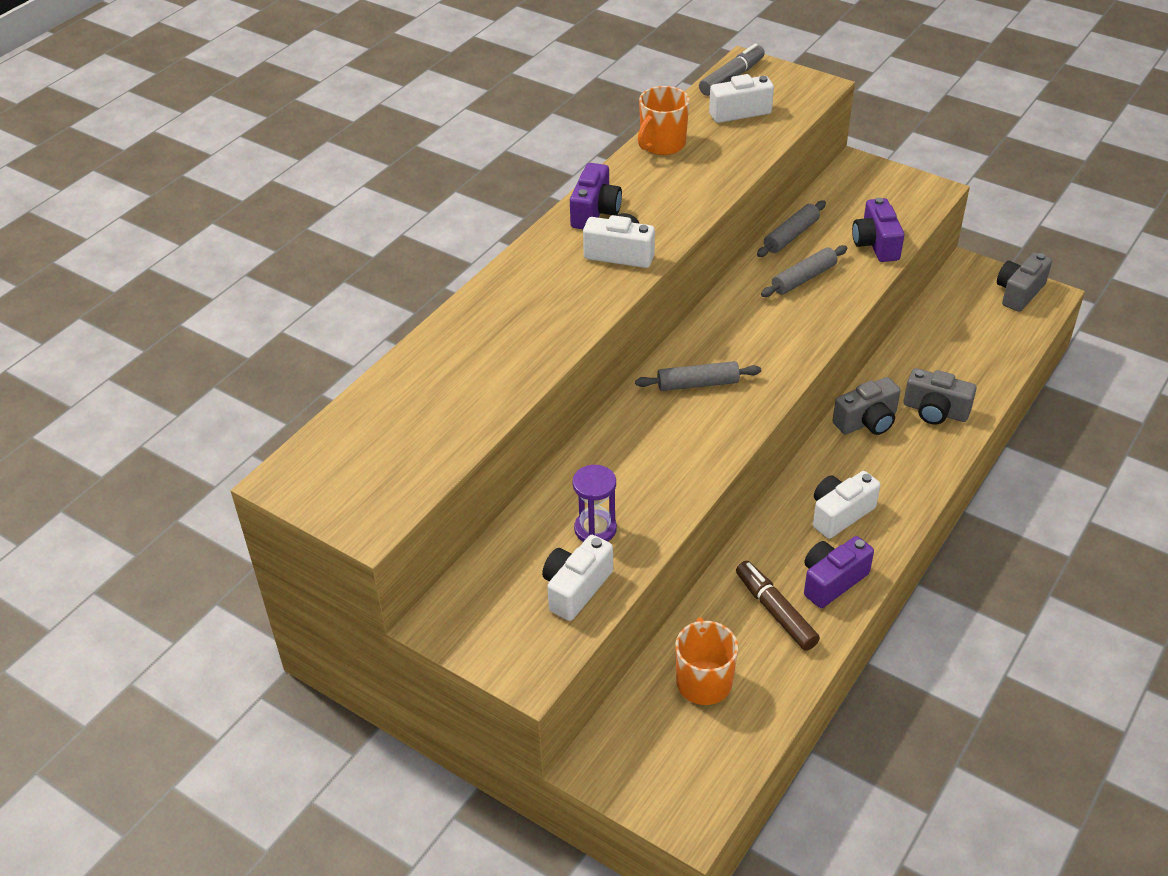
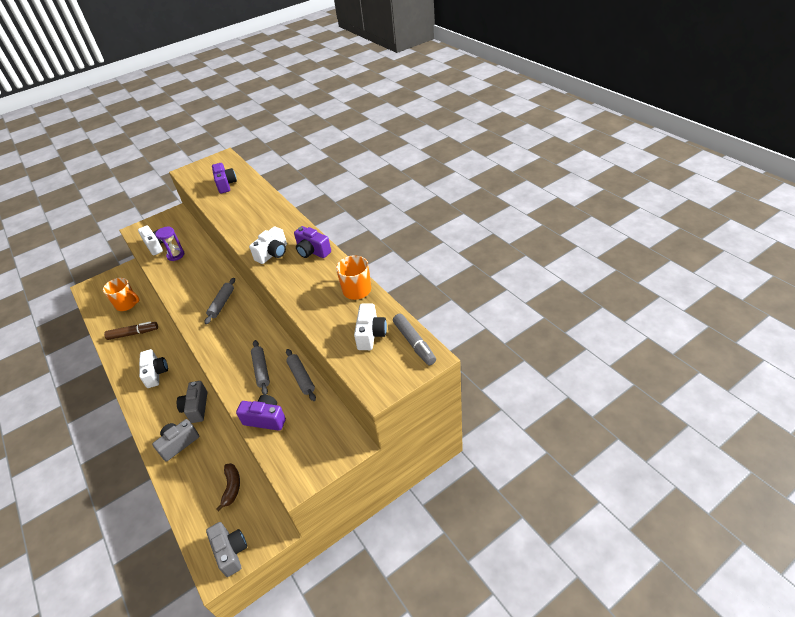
camera: 115 degrees right, 0 degrees up
purple camera [804,536,874,608] -> purple camera moved to [212,163,237,194]
none -> brown banana [216,463,240,512]

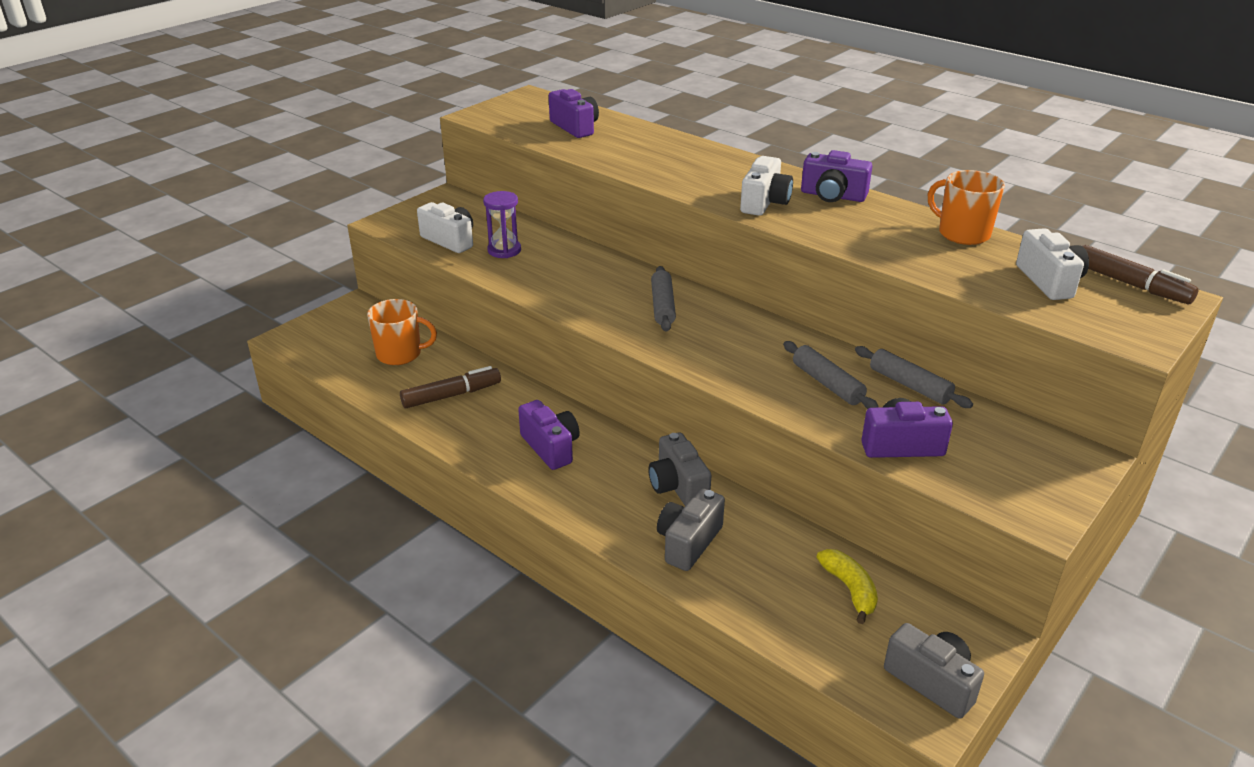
camera: 20 degrees left, 10 degrees down
white camera [139,349,168,388] -> purple camera [518,400,580,470]
brown banana [216,463,240,512] -> yellow banana [816,549,878,624]
grey marker [393,314,436,365] -> brown marker [1082,245,1199,304]

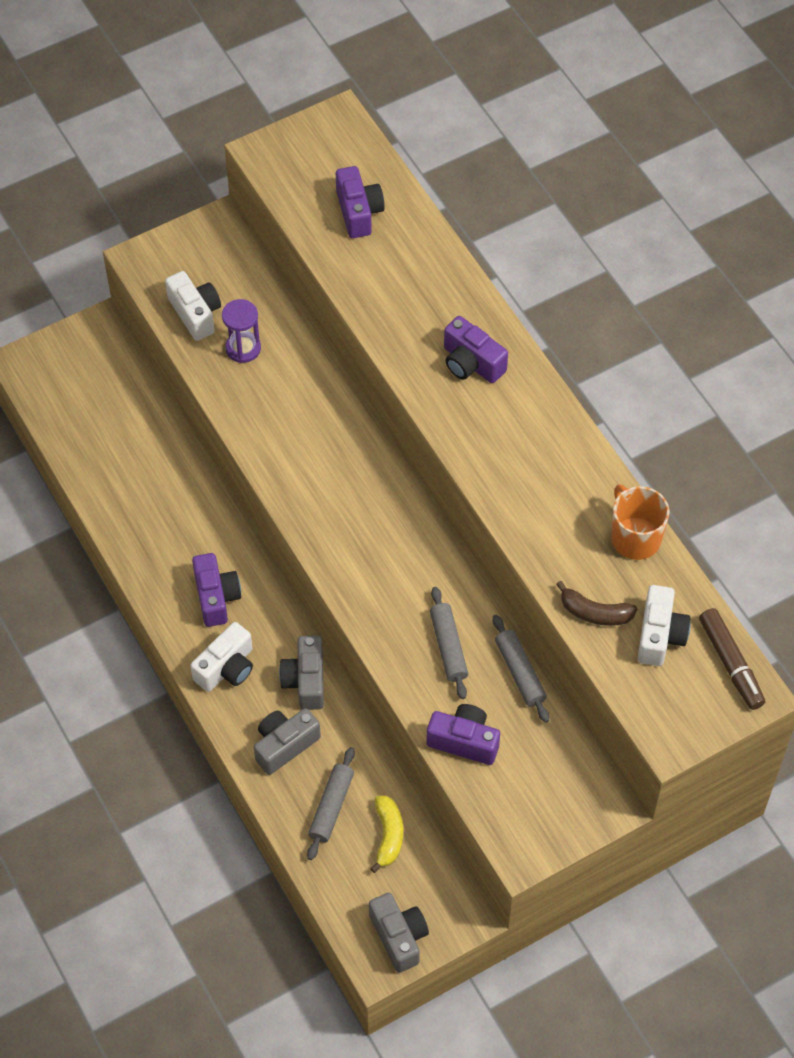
camera: 20 degrees right, 25 degrees up
orange mug [367,299,437,365] -> none
brown marker [400,366,501,408] -> none
grey rolling pin [651,266,676,332] -> grey rolling pin moved to [307,747,355,860]
white camera [740,156,793,216] -> white camera moved to [190,622,253,692]
purple camera [801,150,872,202] -> purple camera moved to [444,316,508,383]
none -> brown banana [556,581,637,626]

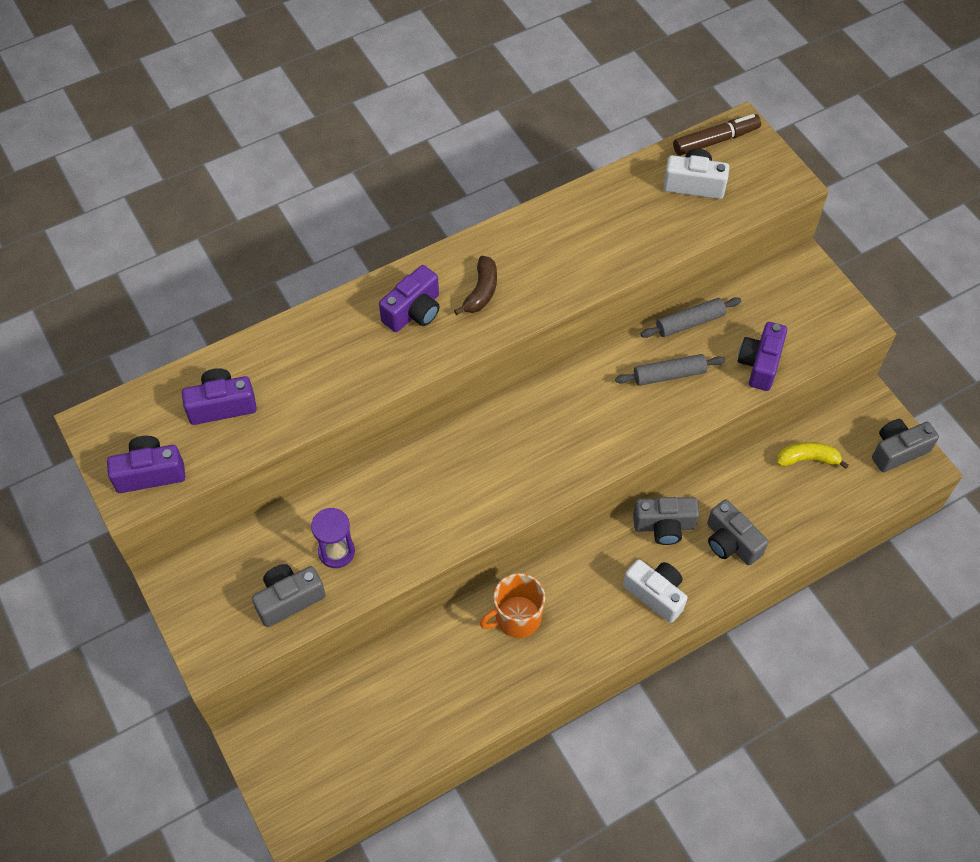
camera: 90 degrees left, 0 degrees up
white camera [165,271,221,341] -> grey camera [252,564,326,627]
purple camera [192,553,241,627] -> purple camera moved to [107,436,185,493]
grey rolling pin [307,747,355,860] -> none
brown banana [556,581,637,626] -> brown banana moved to [454,256,497,315]
orange mug [611,484,670,560] -> orange mug moved to [480,573,545,638]

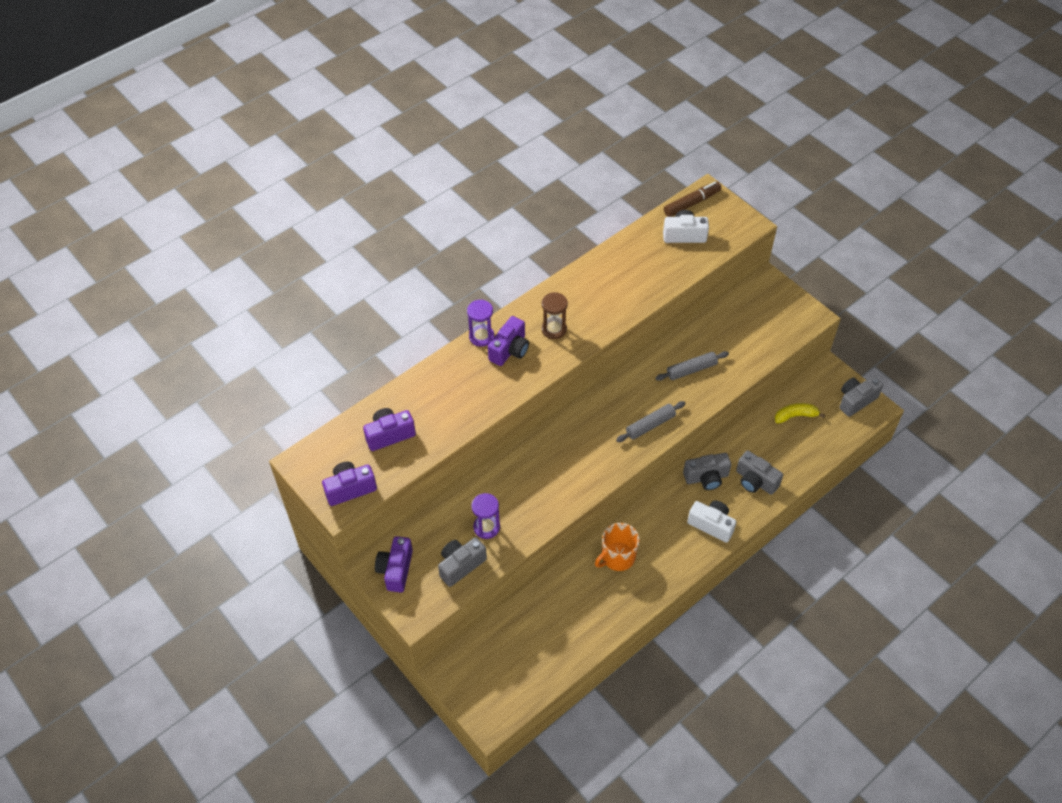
camera: 10 degrees left, 5 degrees down
brown banana [454,256,497,315] -> brown hourglass [542,292,568,339]
grey rolling pin [641,297,741,338] -> grey rolling pin moved to [616,401,685,442]
purple camera [738,322,787,391] -> purple camera moved to [375,536,413,593]
none -> purple hourglass [467,300,494,347]

